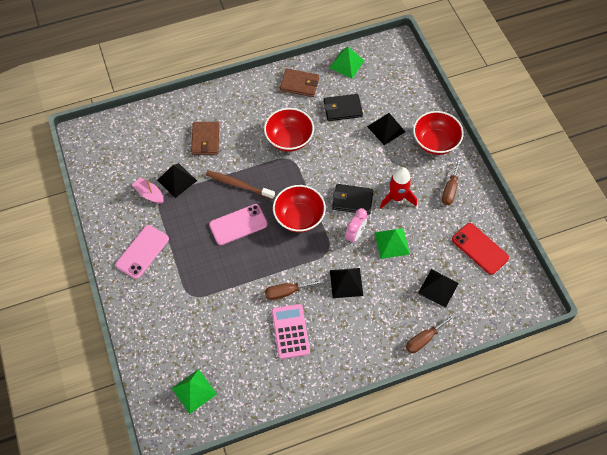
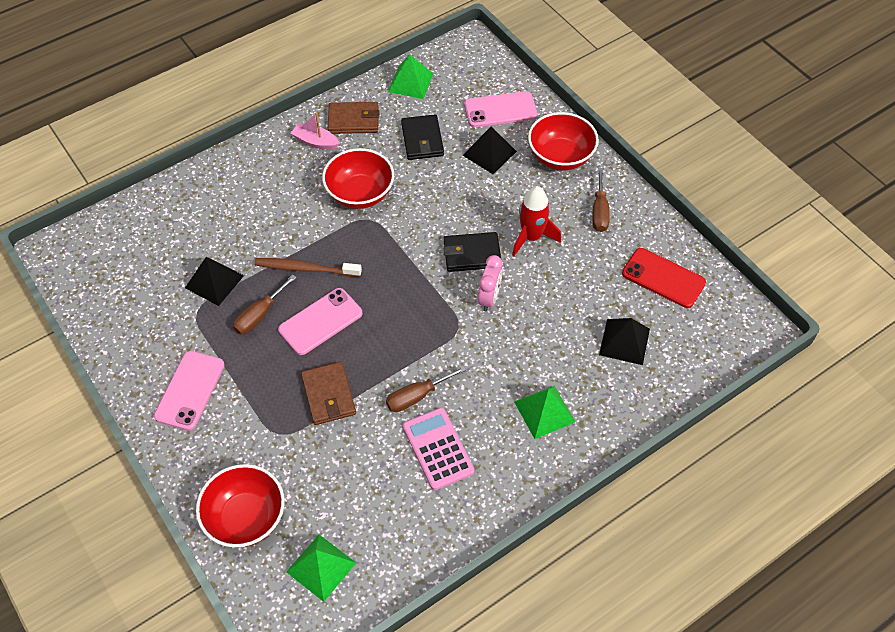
camera: 15 degrees left, 5 degrees down
pink boat [132,178,164,204] -> pink boat moved to [291,112,340,150]
brown wallet [191,122,219,155] -> brown wallet moved to [301,362,356,425]
red bowl [273,185,326,233] -> red bowl moved to [196,464,284,547]
black wallet [324,94,363,121] -> black wallet turned 75 degrees counterclockwise [401,114,444,160]
black pyramid [330,268,363,298] -> none
green pyramid [374,228,410,259] -> green pyramid moved to [514,386,575,439]
brown screwdriver [406,313,456,353] -> brown screwdriver moved to [233,274,297,334]
none -> pink phone [464,91,537,127]

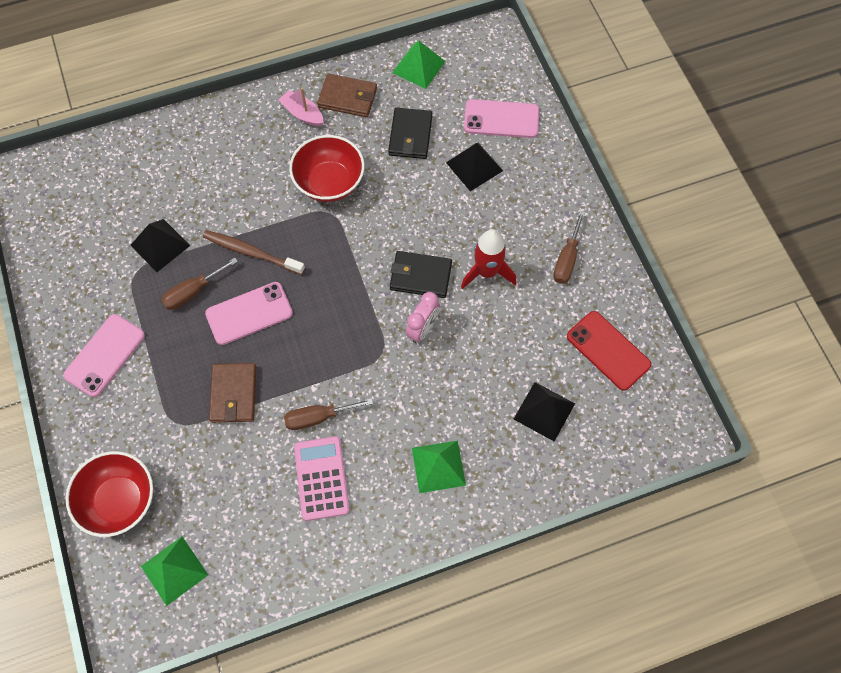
camera: 15 degrees right, 10 degrees up
red bowl [528,112,599,170] -> none

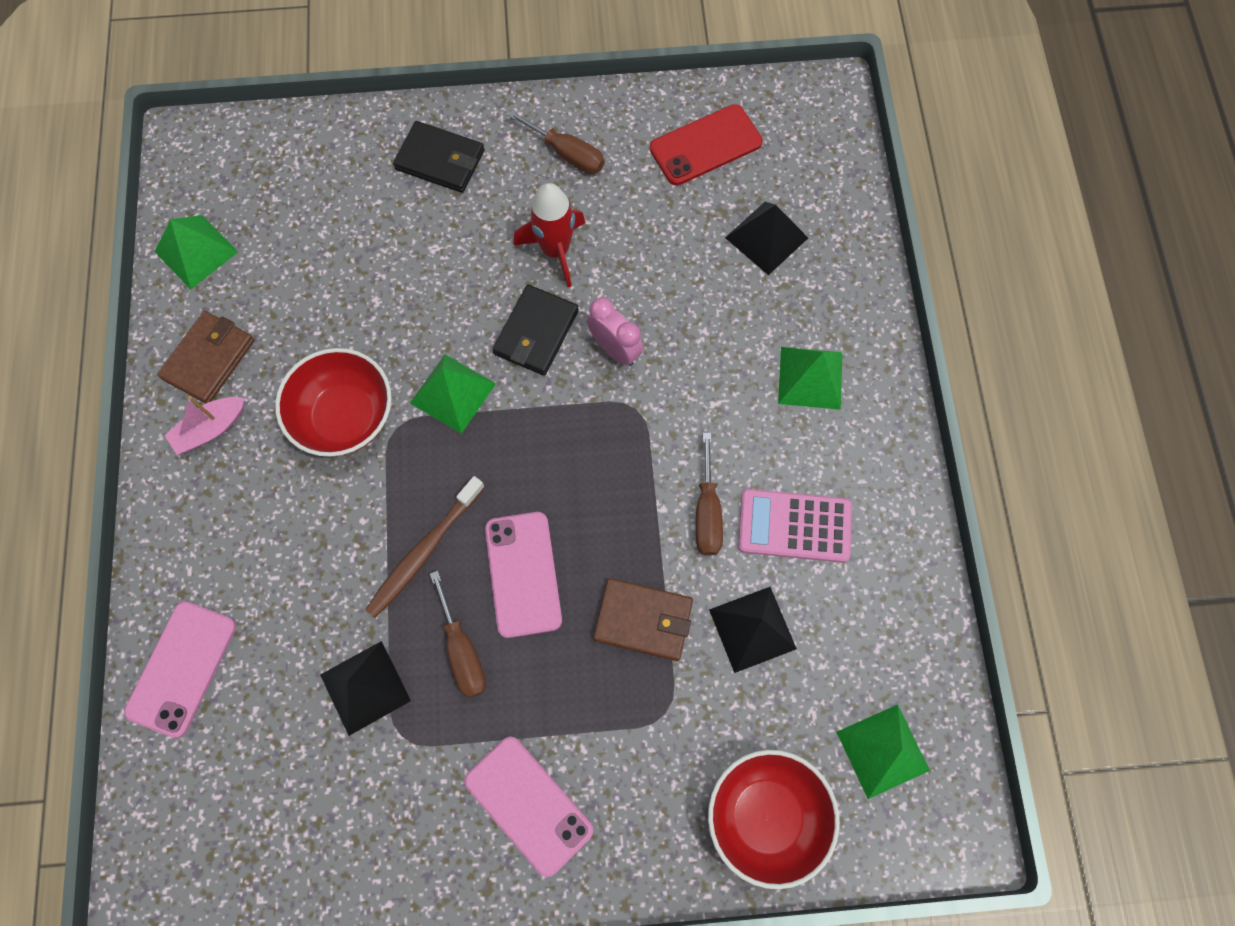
camera: 75 degrees left, 5 degrees up
black wallet [388,108,432,159] -> black wallet moved to [393,121,484,193]
black pyramid [446,143,503,191] -> black pyramid moved to [709,587,797,673]
pink phone [464,99,539,138] -> pink phone moved to [124,601,236,738]
none -> green pyramid [410,354,496,434]

